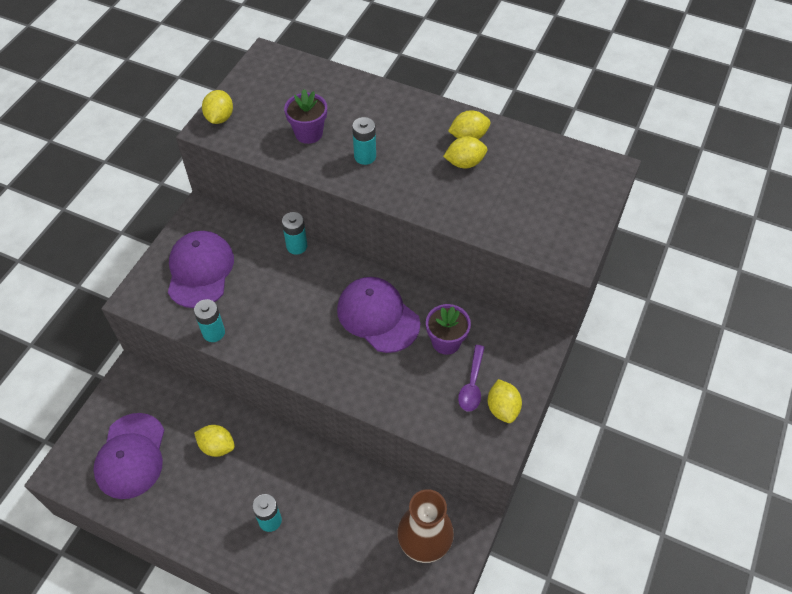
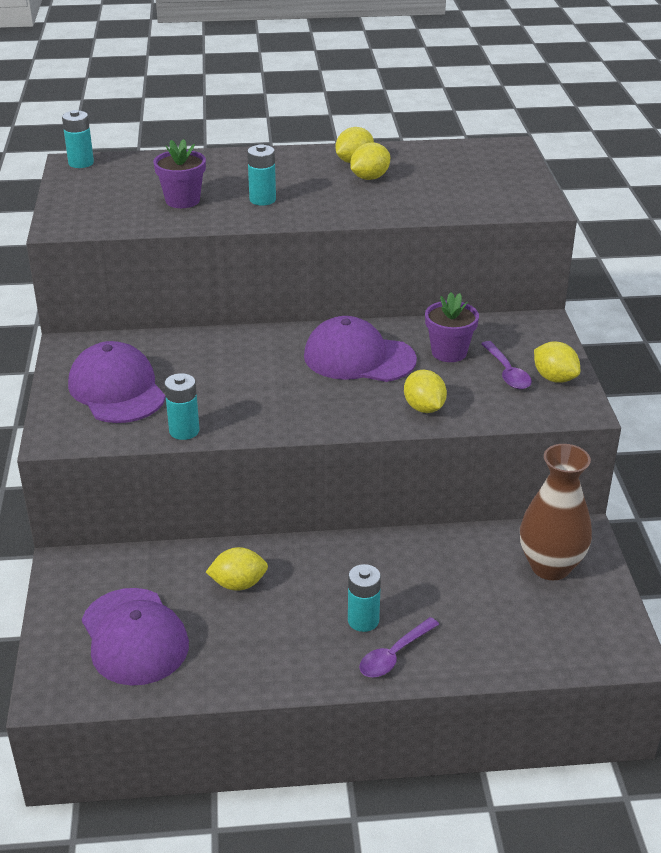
camera: 30 degrees left, 20 degrees down
yellow lemon [202,90,233,124] -> yellow lemon moved to [404,369,447,413]
turquoise battery [282,212,307,255] -> turquoise battery moved to [62,110,94,168]
none -> purple spoon [359,617,439,677]

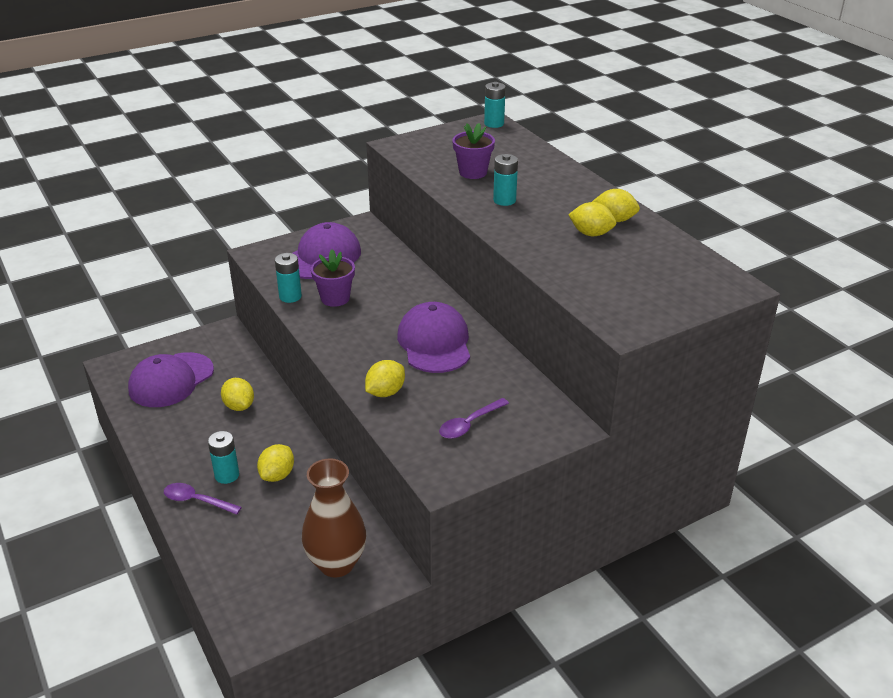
camera: 65 degrees right, 0 degrees up
purple flower pot [425,292,479,362] -> purple flower pot moved to [311,249,355,307]
yellow lemon [534,342,580,383] -> yellow lemon moved to [257,444,294,482]

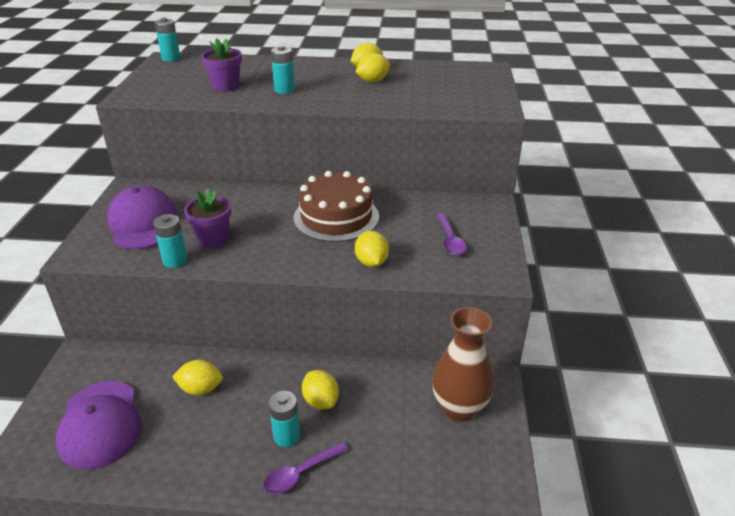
camera: 55 degrees left, 0 degrees up
purple cap [397,302,470,373] -> brown cake [293,171,379,242]

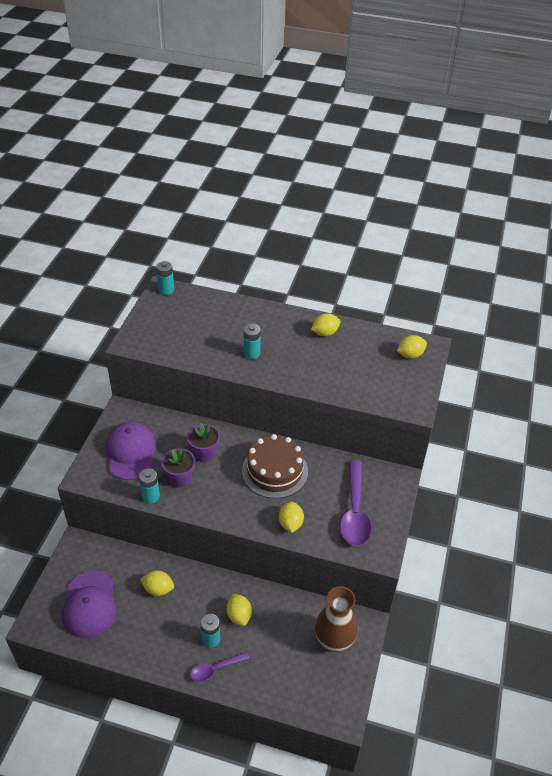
camera: 10 degrees right, 10 degrees up
purple flower pot [201,38,242,92] -> purple flower pot moved to [187,423,220,462]
yellow lemon [356,53,390,82] -> yellow lemon moved to [397,335,427,359]
purple spoon [436,214,467,255] -> purple spoon [340,460,372,546], size x1.82

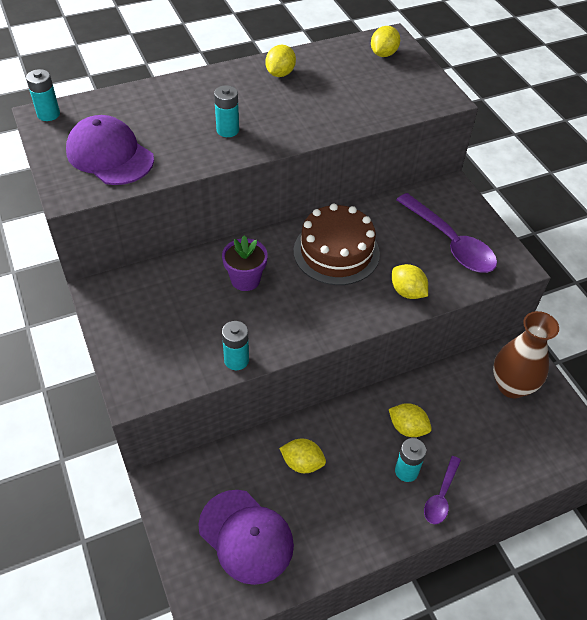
camera: 40 degrees left, 5 degrees up
purple cap [105,422,156,480] -> purple cap moved to [66,115,154,185]
yellow lemon [140,571,174,596] -> yellow lemon turned 45 degrees clockwise [279,439,326,473]
purple flower pot [161,448,195,488] -> none

